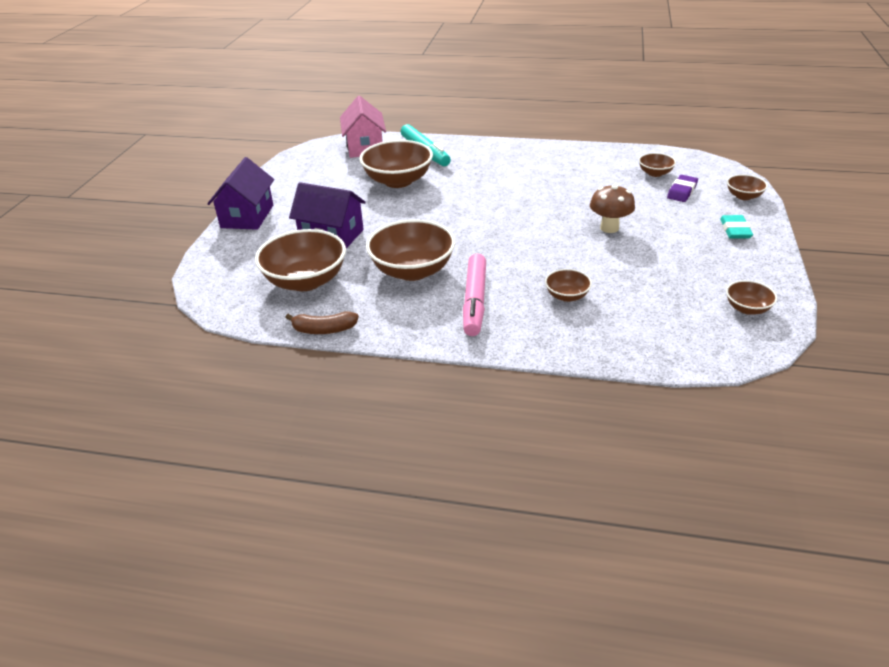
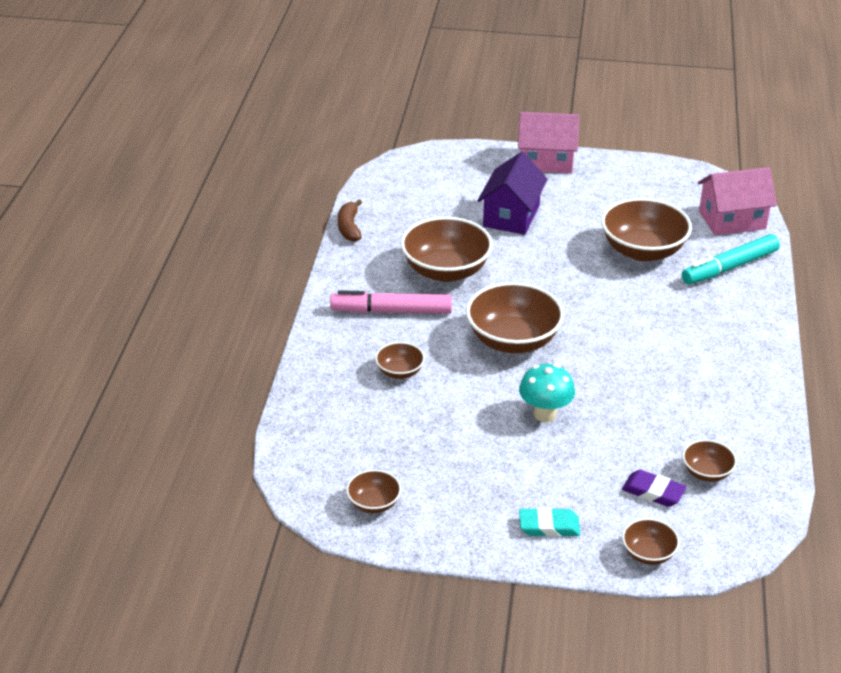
camera: 85 degrees right, 0 degrees up
purple house [207,157,274,230] -> pink house [518,112,579,173]
brown bowl [255,229,346,291] -> brown bowl moved to [466,282,564,353]
brown mushroom [590,184,635,233] -> turquoise mushroom [519,364,575,422]

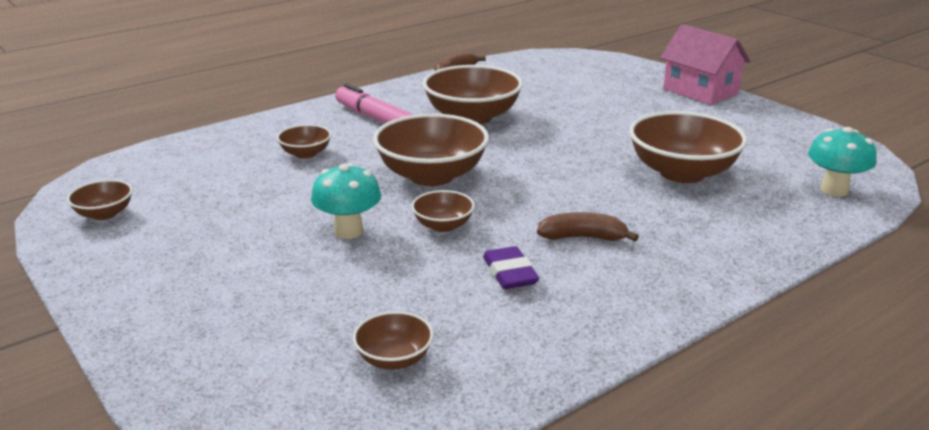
camera: 45 degrees right, 10 degrees down
purple house [477,152,548,235] -> none
turquoise eraser [519,507,581,537] -> none
purple eraser [622,470,687,507] -> purple eraser moved to [483,246,539,289]
brown bowl [622,518,680,565] -> brown bowl moved to [411,190,475,232]
turquoise marker [682,234,780,284] -> none
pink house [698,167,777,235] -> turquoise mushroom [808,127,877,197]
none -> brown banana [537,212,639,242]

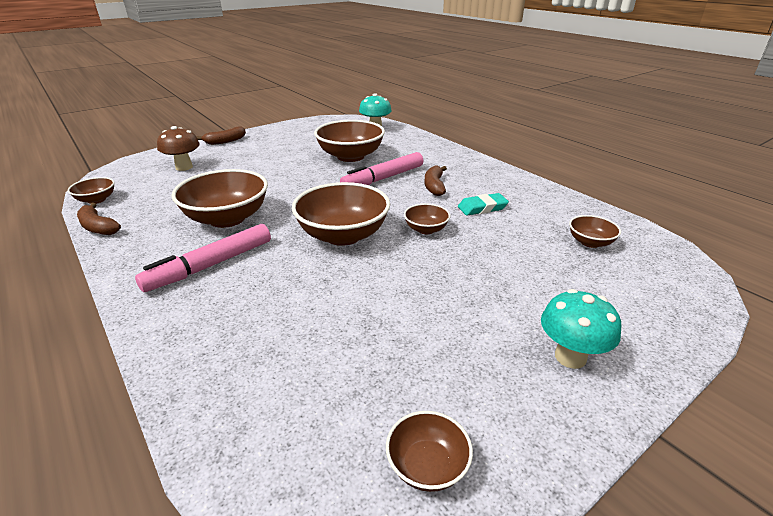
camera: 90 degrees left, 5 degrees up
brown bowl [277,124,331,159] -> brown bowl moved to [68,177,115,204]
turquoise mushroom [311,163,381,239] -> turquoise mushroom moved to [541,289,621,369]
purple eraser [483,246,539,289] -> turquoise eraser [458,193,509,215]
pink house [660,24,751,105] -> brown banana [196,126,246,145]
none -> brown mushroom [157,126,200,171]
none -> pink marker [340,152,423,185]

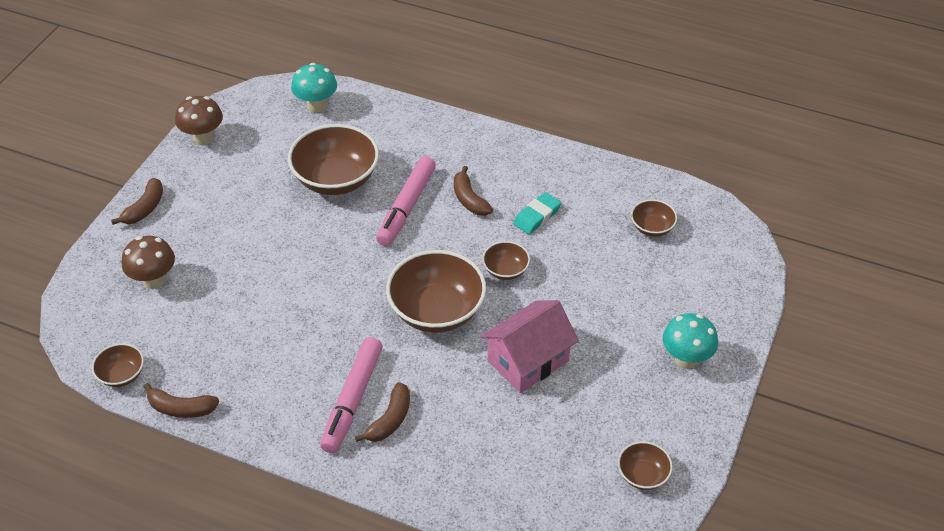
camera: 30 degrees left, 15 degrees up
brown bowl [171,169,268,228] -> none
none -> brown mushroom [175,96,223,145]
none -> brown banana [355,382,410,442]
none -> pink house [481,300,579,393]

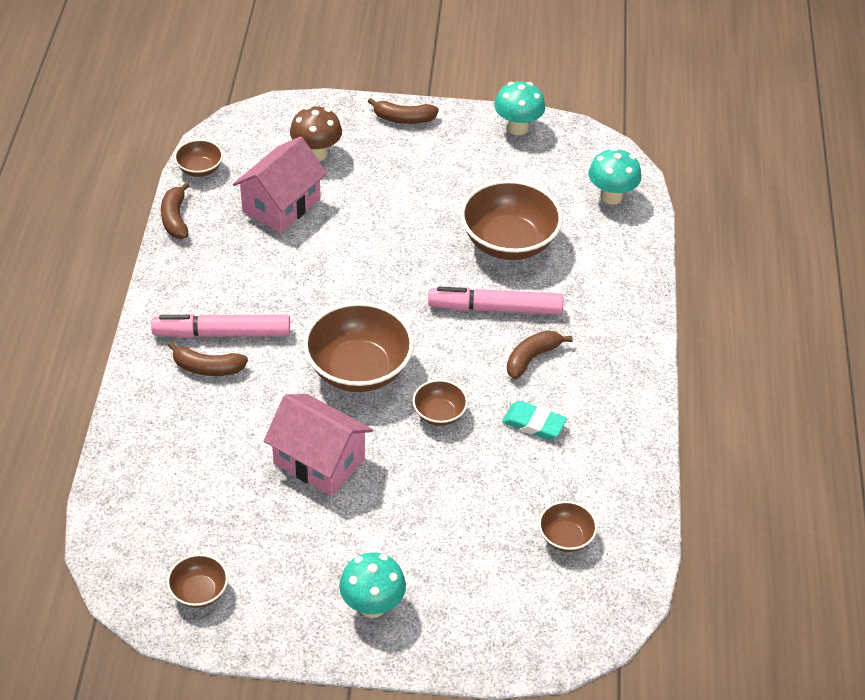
camera: 70 degrees right, 0 degrees up
brown mushroom [175,96,223,145] -> turquoise mushroom [494,81,545,135]
none -> pink house [233,136,327,233]

